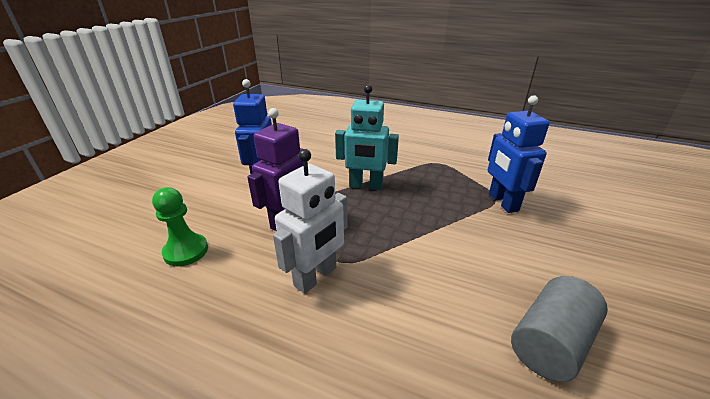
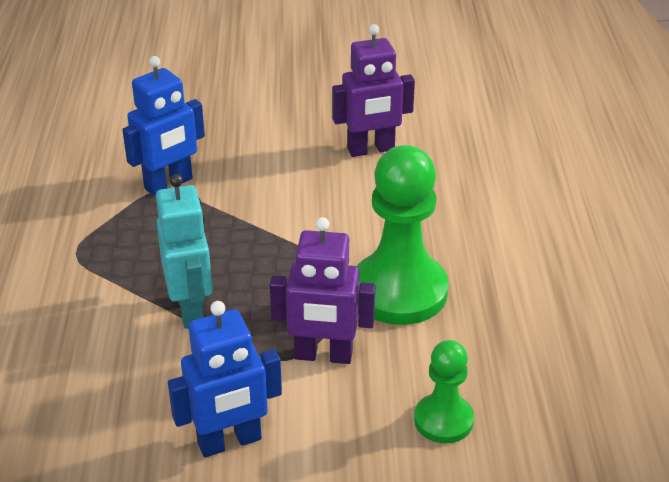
camera: 115 degrees left, 5 degrees up
white robot [273,149,348,294] -> green pawn [357,145,449,325]
grey cylinder [511,276,608,382] -> purple robot [332,24,415,157]

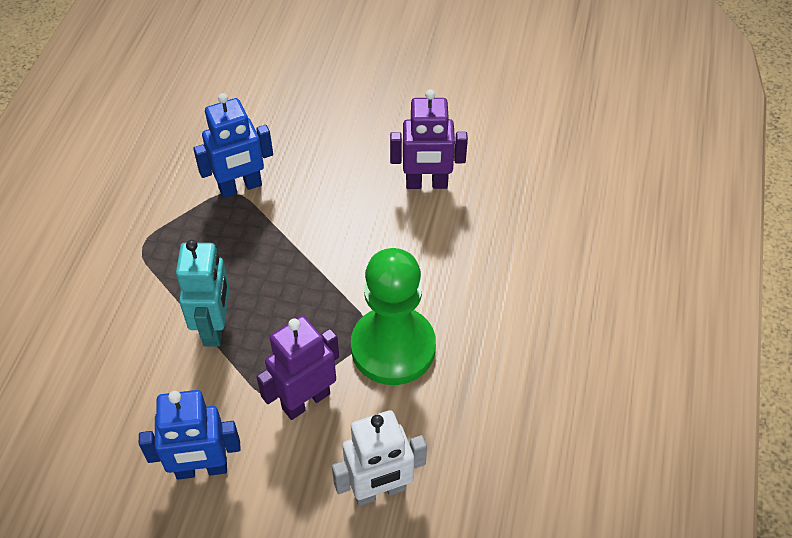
camera: 15 degrees right, 15 degrees up
purple robot [270,217,375,364] -> purple robot turned 120 degrees clockwise [256,315,339,420]
green pawn [414,340,474,443] -> white robot [332,410,427,506]

